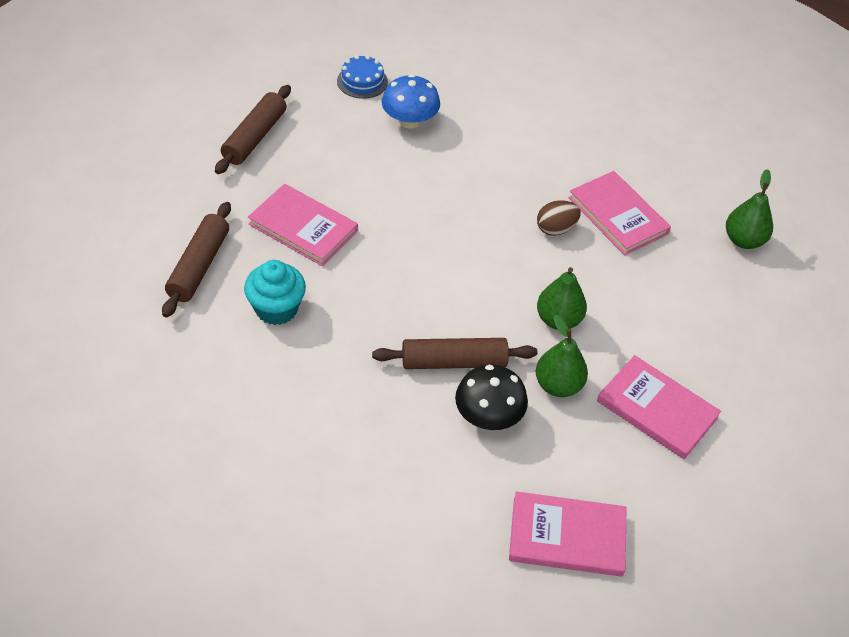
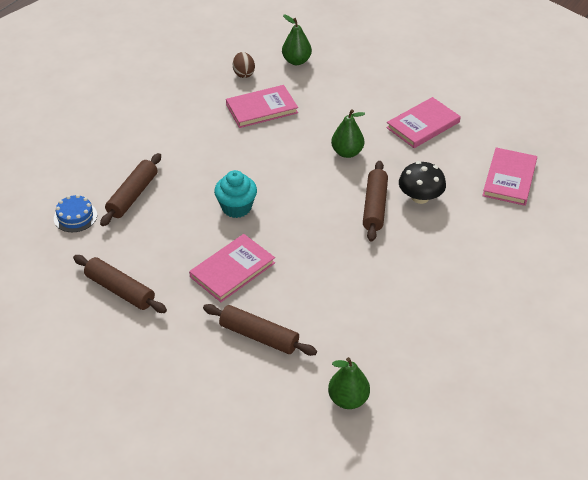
camera: 75 degrees left, 5 degrees down
turquoise cupcake [244,260,306,325] -> turquoise cupcake moved to [214,170,257,218]
blue mushroom [382,74,440,129] -> brown rolling pin [100,153,161,226]
green pear [536,315,588,397] -> green pear moved to [328,357,370,409]
brown egg [537,200,581,236] -> brown egg moved to [233,52,255,78]

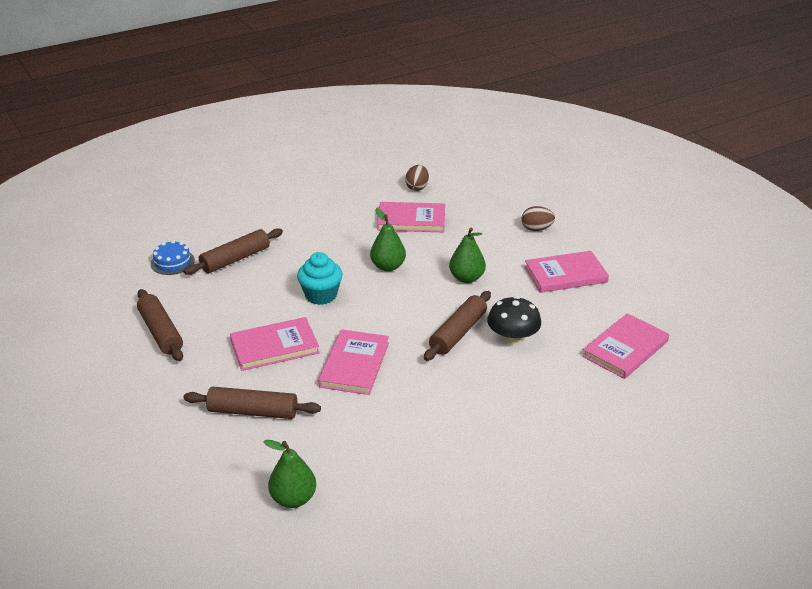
camera: 25 degrees right, 10 degrees down
brown rolling pin [203,304,317,356] -> brown rolling pin turned 45 degrees counterclockwise [184,387,321,419]
green pear [282,14,312,65] -> green pear moved to [370,208,406,271]
none -> pink book [318,329,389,395]
none -> brown egg [521,206,555,231]

